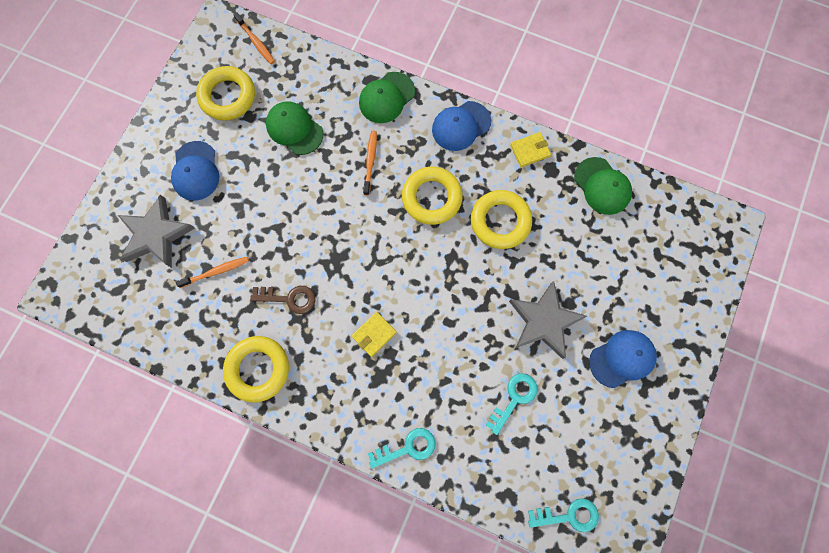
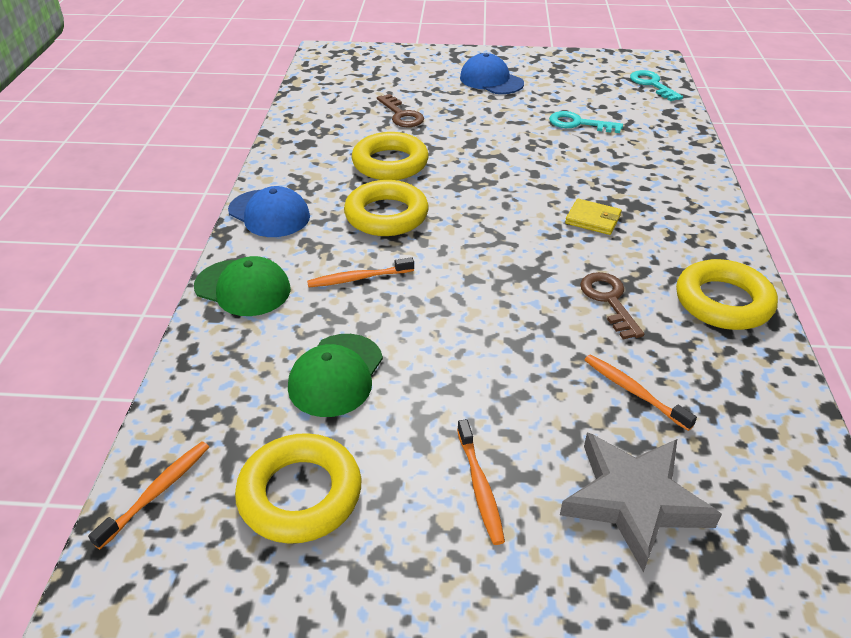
camera: 110 degrees left, 35 degrees down
blue cap [171,141,219,201] -> orange toothbrush [457,419,505,545]
turquoise key [368,428,436,469] -> none
grey star [509,281,587,359] -> none
yellow wallet [510,132,551,167] -> none
green cap [574,157,632,215] -> none
none -> brown key [377,94,424,127]

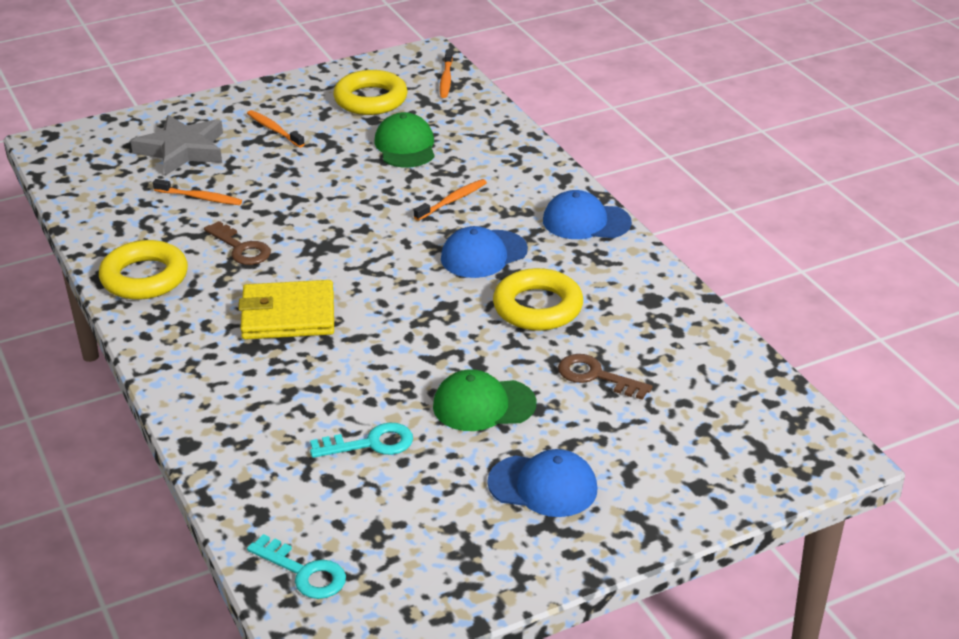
camera: 150 degrees right, 5 degrees down
green cap [194,256,291,316] -> green cap moved to [433,369,537,431]
yellow ring [344,180,429,236] -> blue cap [441,226,528,278]
yellow wallet [565,199,622,235] -> yellow wallet [238,280,334,340], size x1.81

